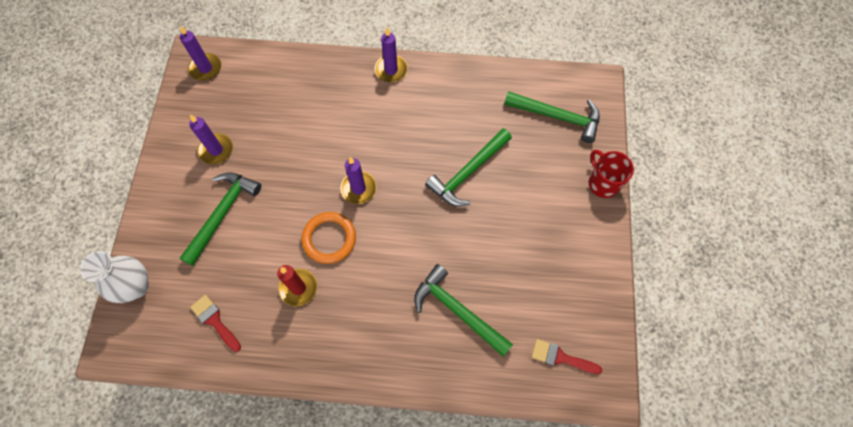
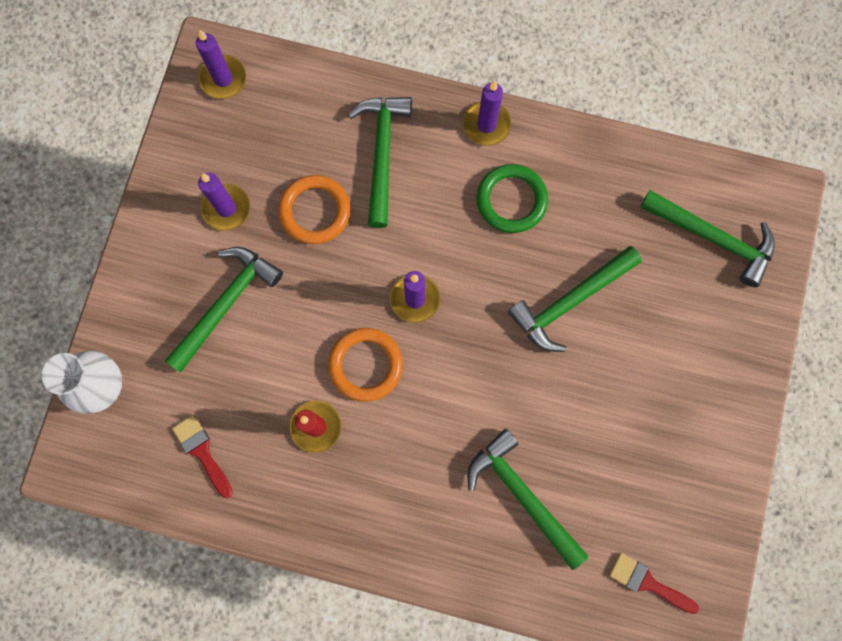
camera: 10 degrees right, 10 degrees up
red mug [589,150,634,198] -> none
none -> orange ring [278,175,350,244]
none -> green hammer [348,97,412,228]
none -> green ring [476,164,548,233]

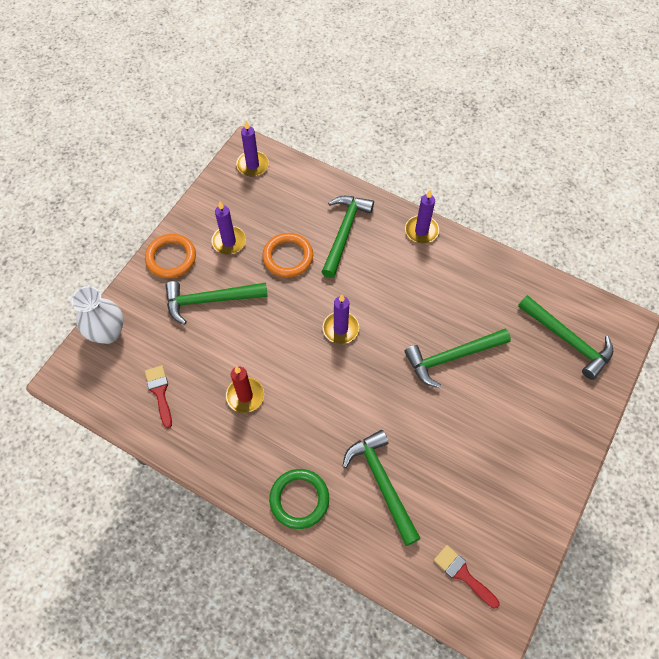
camera: 15 degrees right, 15 degrees down
green hammer [165,247,283,373] -> green hammer turned 150 degrees counterclockwise [165,281,268,325]
orange ring [328,328,403,402] -> orange ring moved to [145,234,196,278]
green ring [476,164,548,233] -> green ring moved to [269,469,329,529]

